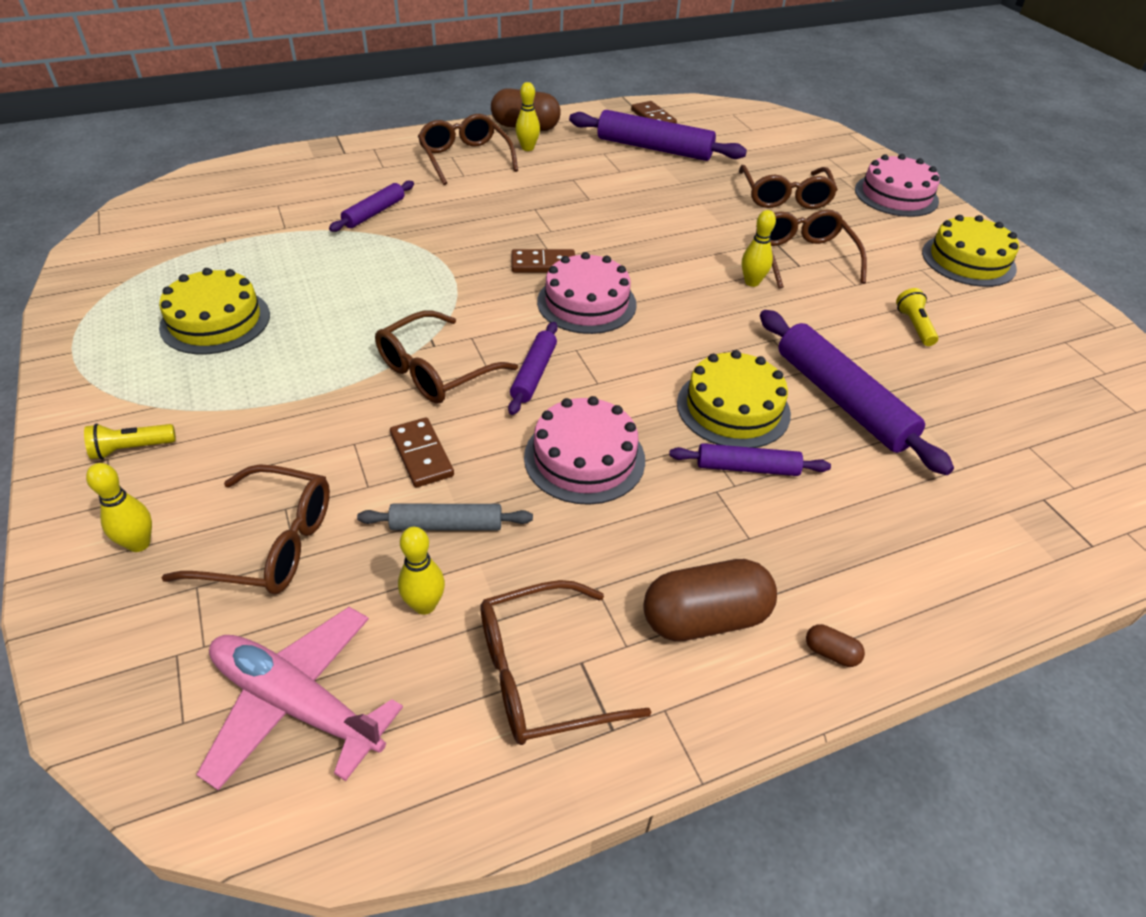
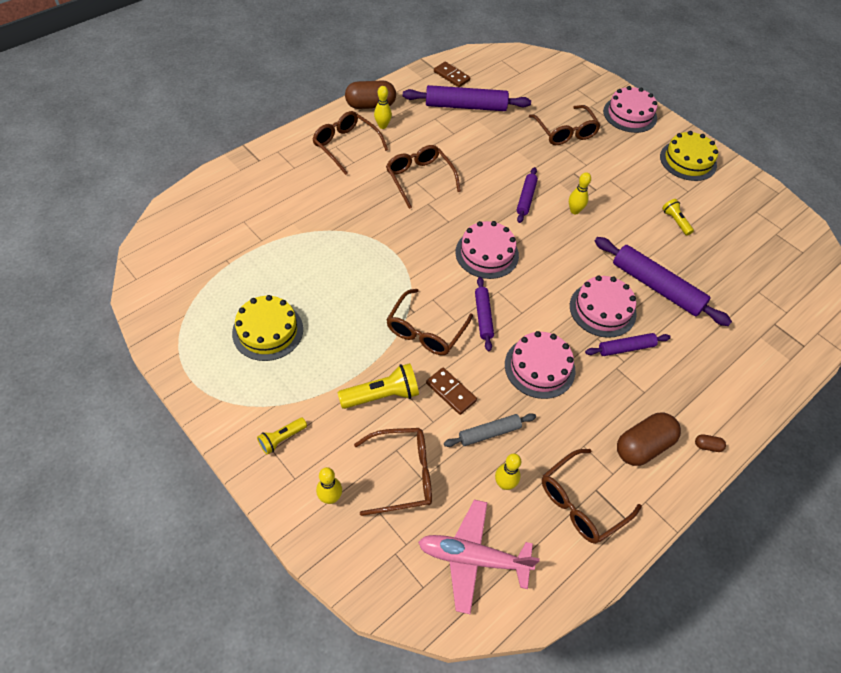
camera: 20 degrees left, 10 degrees up
purple rolling pin [329,180,414,232] -> purple rolling pin moved to [517,167,538,223]
brown domino [512,249,575,273] -> none
yellow cake [677,350,791,448] -> pink cake [570,276,637,338]
brown glasses [756,209,867,289] -> brown glasses moved to [386,145,461,209]
none -> yellow flashlight [338,363,419,409]

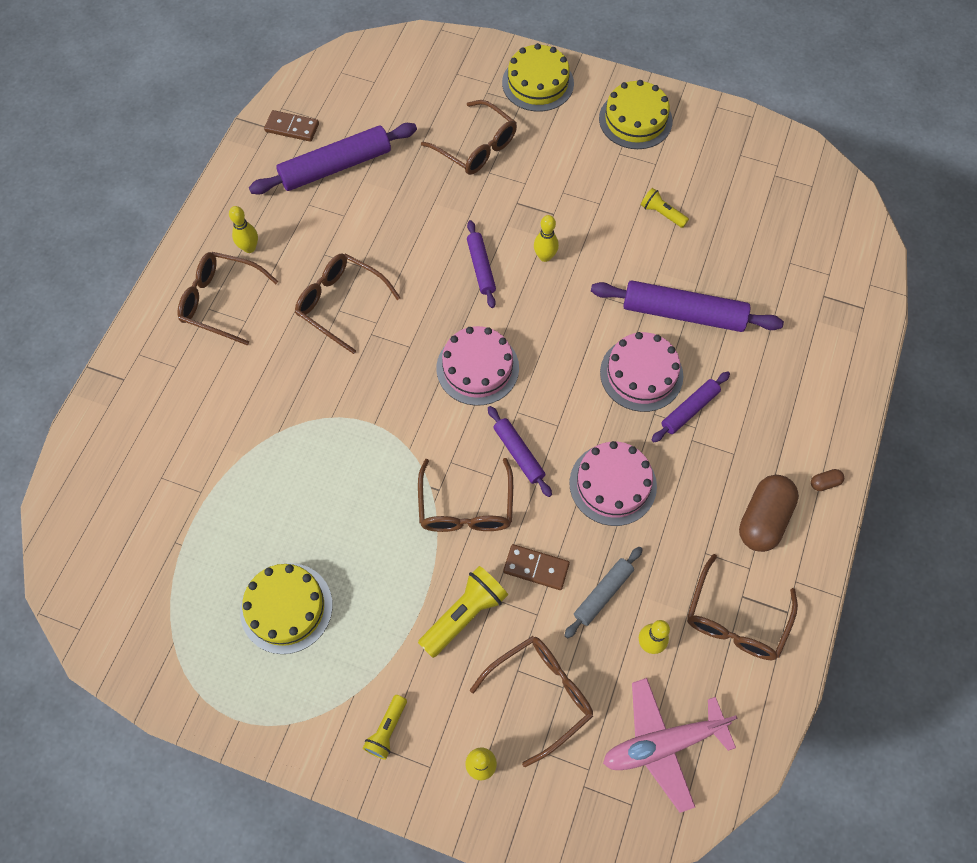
camera: 25 degrees left, 10 degrees up
brown capsule [345,80,396,109] -> none
pink cake [603,86,657,133] -> yellow cake [502,43,574,112]

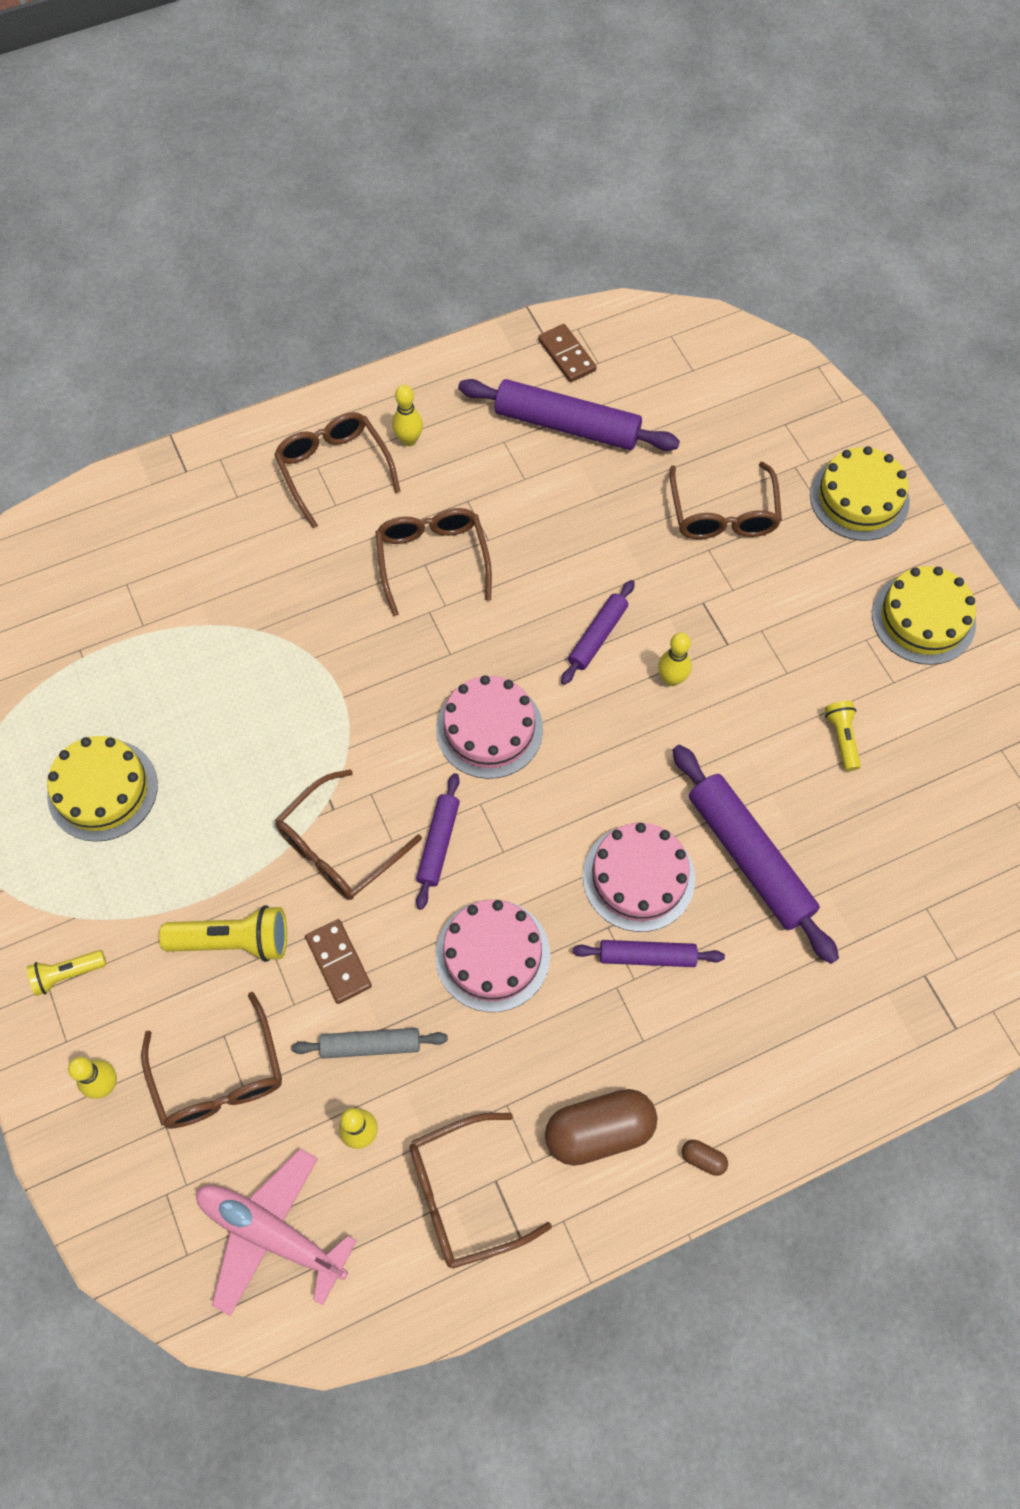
camera: 45 degrees right, 0 degrees up
brown glasses [470,636,593,767] -> brown glasses turned 60 degrees clockwise [141,992,282,1129]

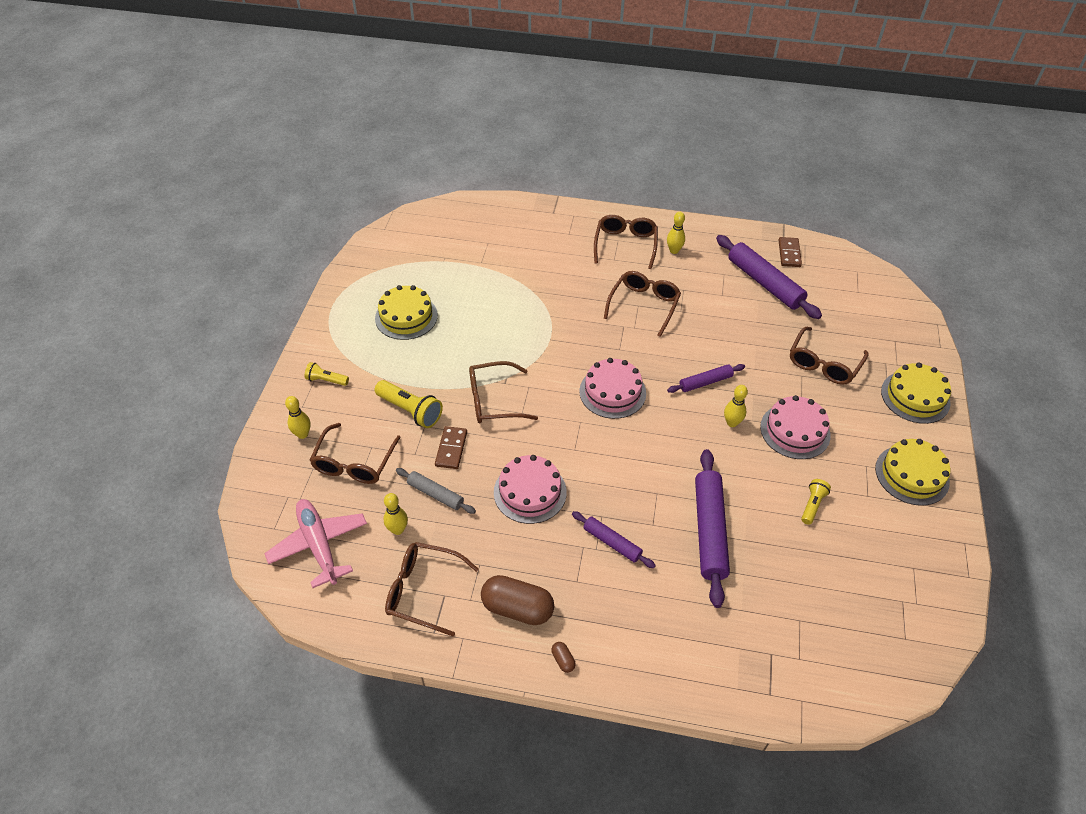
camera: 35 degrees right, 15 degrees down
purple rolling pin [416,773,460,910] -> none
pink cake [583,823,695,932] -> pink cake moved to [760,395,831,459]

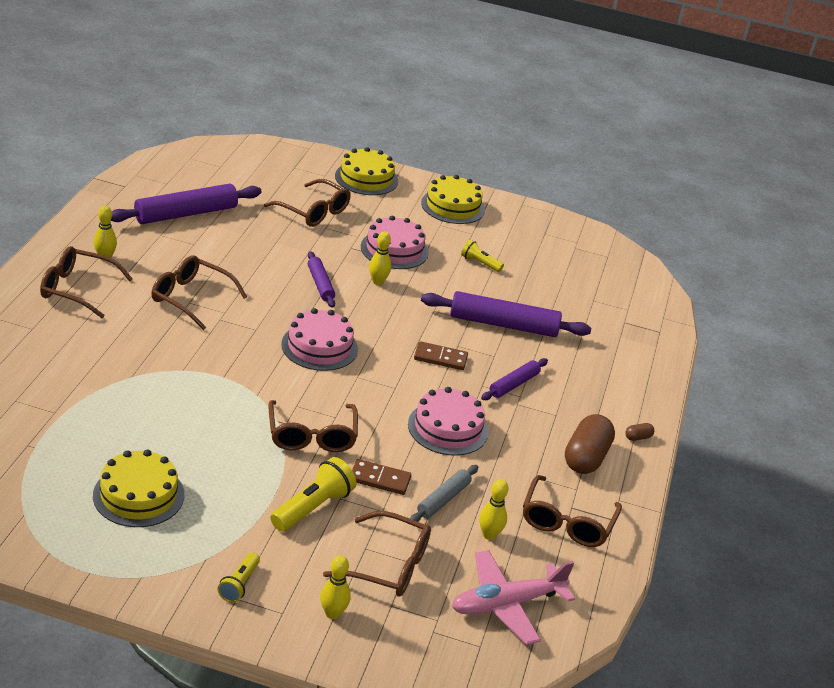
camera: 90 degrees left, 15 degrees down
brown domino [779,237,802,267] -> brown domino moved to [414,341,468,370]

